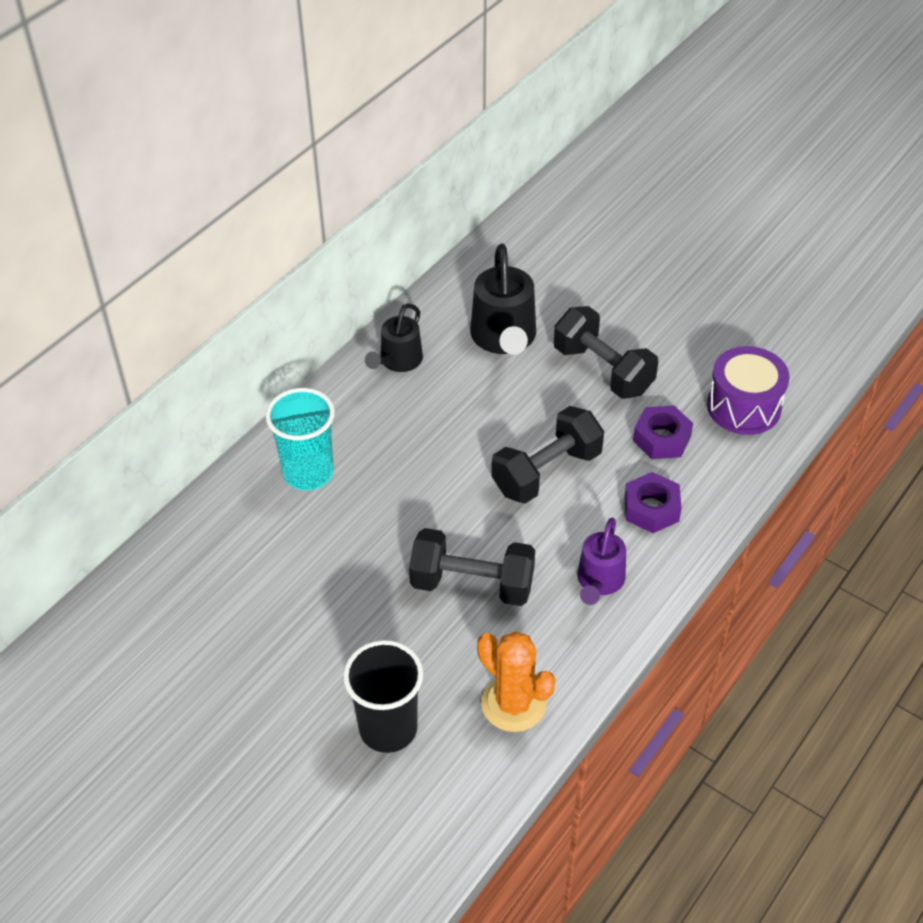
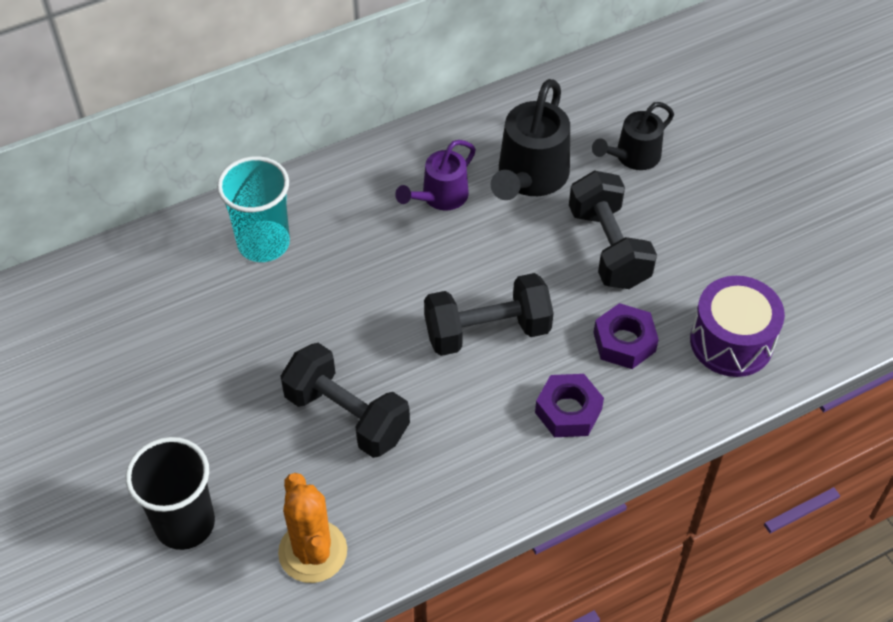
camera: 25 degrees right, 5 degrees up
black watering can [365,303,423,372] -> black watering can moved to [592,102,674,170]
purple watering can [577,518,626,605] -> purple watering can moved to [395,140,476,211]

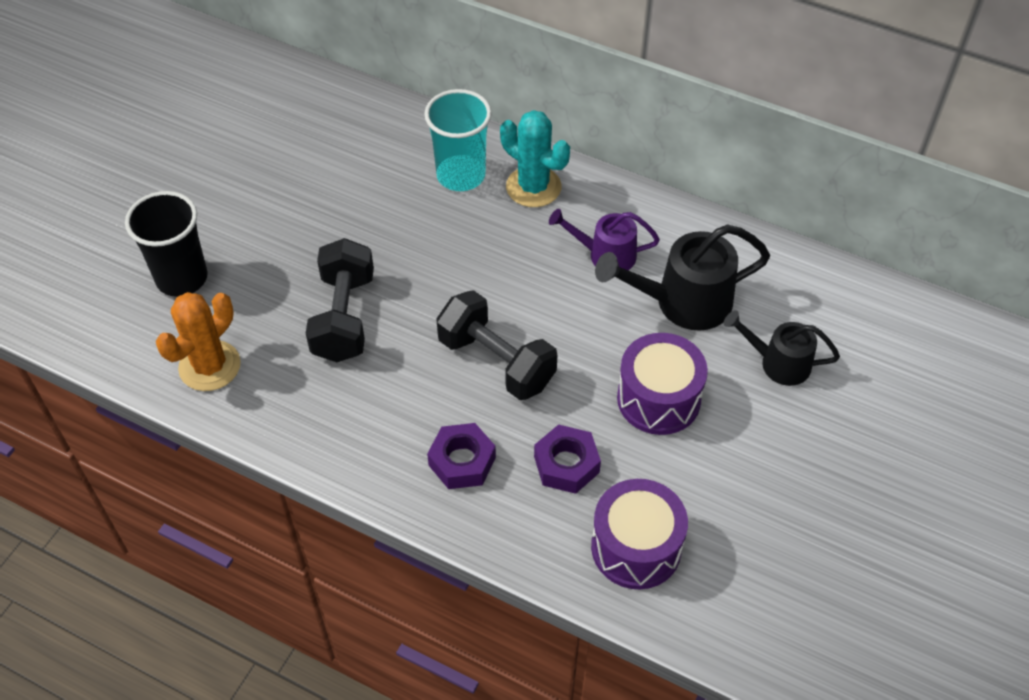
camera: 55 degrees right, 0 degrees up
black dumbbell [569,170,657,289] -> purple drum [617,333,708,435]
none -> turquoise cactus [500,110,570,207]

